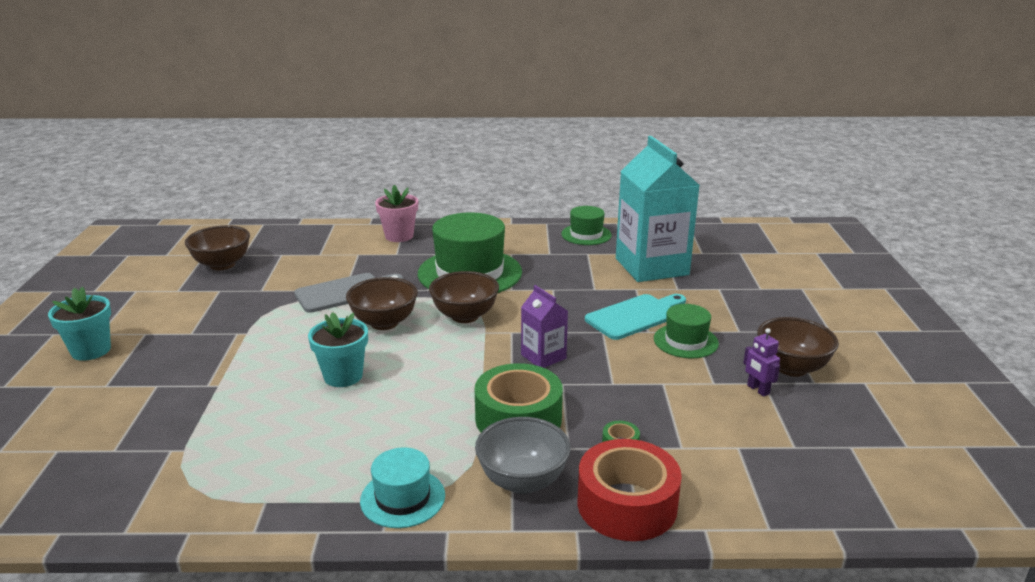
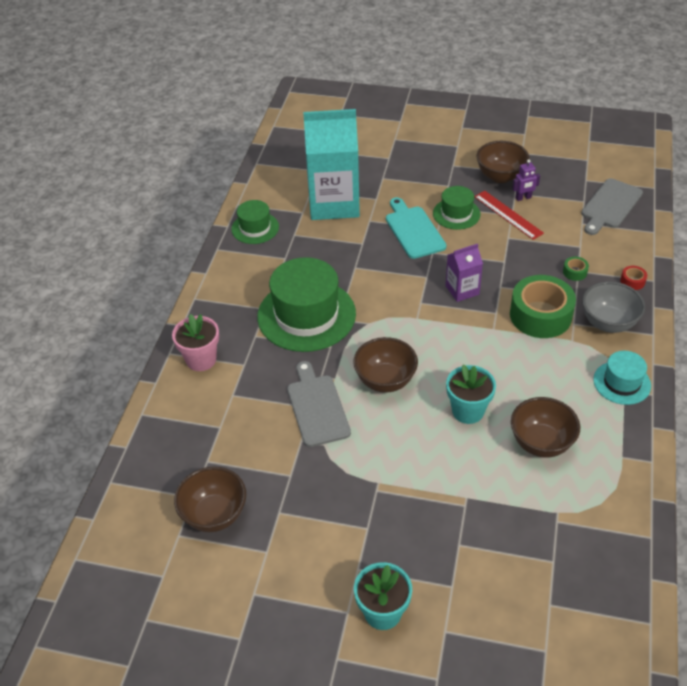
camera: 75 degrees left, 20 degrees up
brown bowl [429,271,499,323] -> brown bowl moved to [511,397,580,458]
red tape [578,439,682,541] -> red tape [620,266,647,290], size x0.41
none -> red ruler [474,191,544,240]
none -> grey cutting board [581,178,643,235]

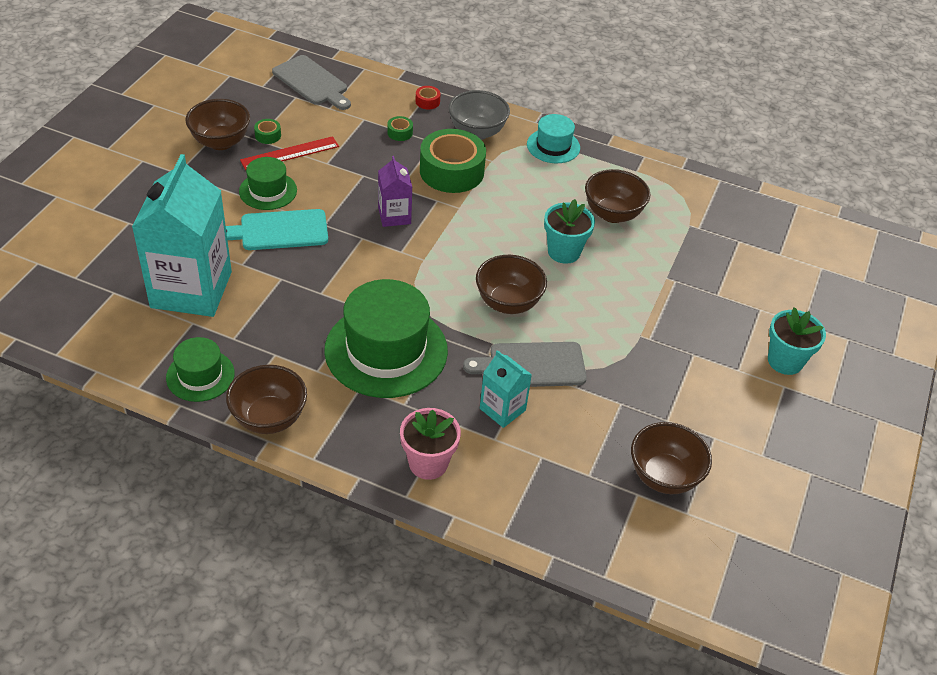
camera: 85 degrees left, 0 degrees up
purple robot [512,159,540,201] -> green tape [254,119,281,144]
none -> brown bowl [226,365,307,434]
none -> turquoise carton [480,350,532,428]

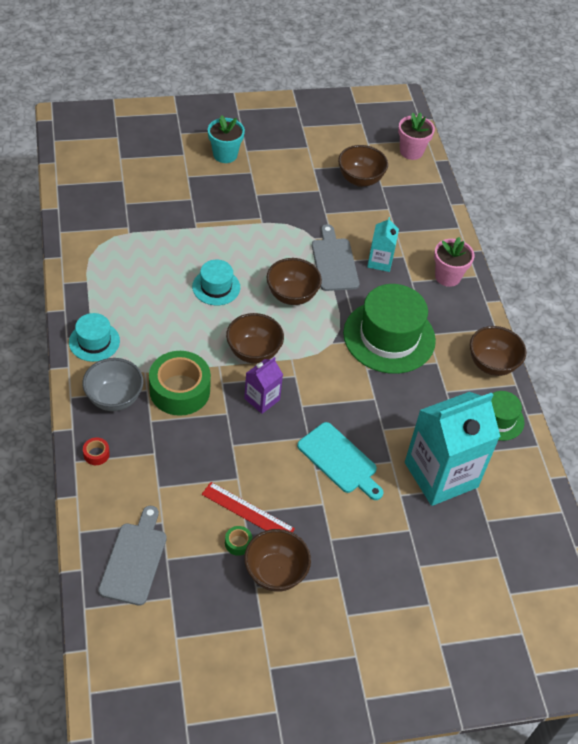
camera: 125 degrees left, 5 degrees up
green hat [239,157,297,210] -> none
green tape [387,116,413,141] -> none
grey cutting board [463,342,587,387] -> grey cutting board turned 150 degrees counterclockwise [312,224,359,291]
turquoise flower pot [544,199,595,264] -> turquoise hat [192,260,240,305]
brown bowl [585,169,651,223] -> brown bowl moved to [226,313,284,364]
none -> pink flower pot [398,112,435,160]

